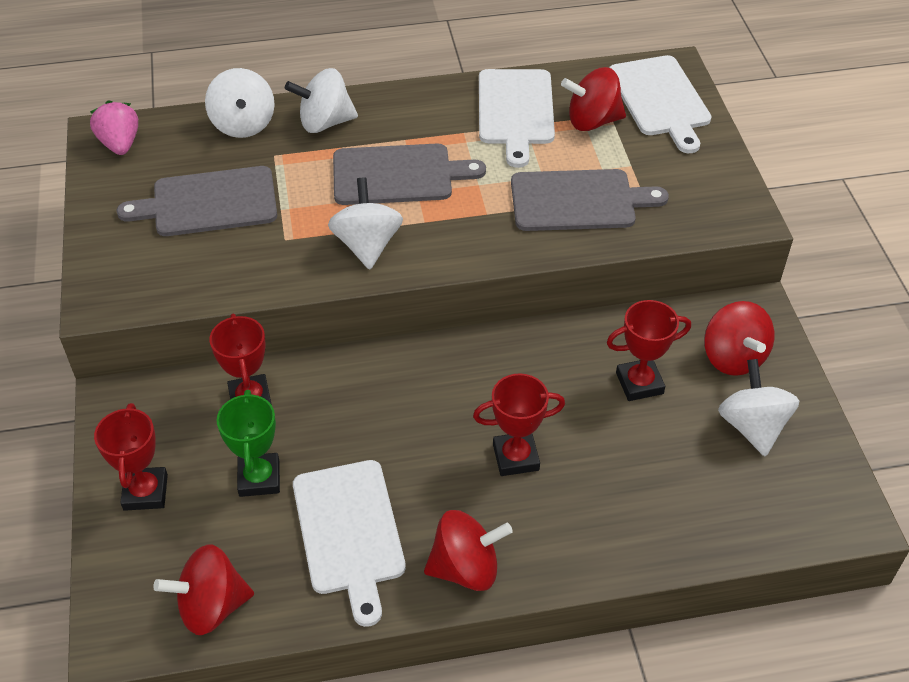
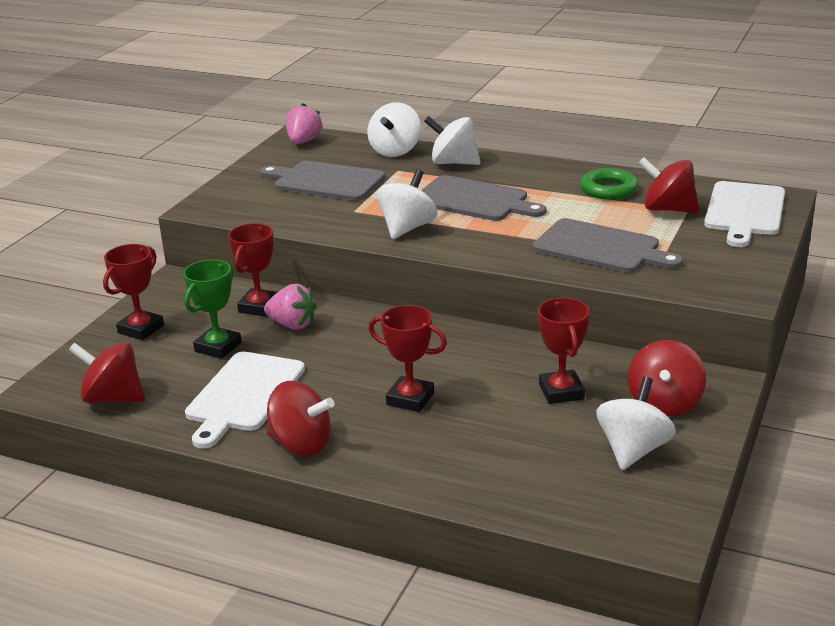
camera: 35 degrees right, 20 degrees down
white cutting board [479,69,555,168] -> green ring [580,168,638,200]
red trophy [607,300,691,401] -> red trophy turned 60 degrees clockwise [538,298,590,404]
none -> pink strawberry [264,284,317,329]

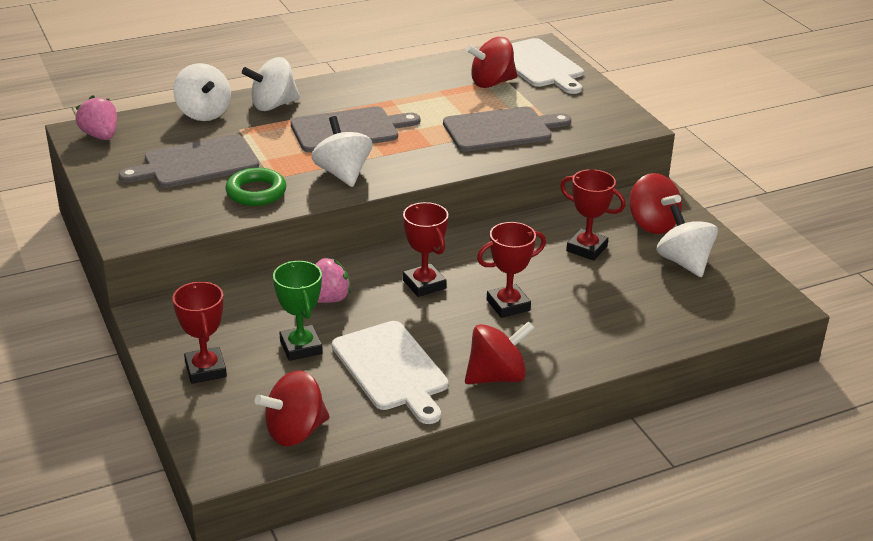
camera: 50 degrees left, 5 degrees up
red trophy [228,223,277,317] -> red trophy moved to [403,202,448,297]
green ring [580,168,638,200] -> green ring moved to [225,168,286,206]

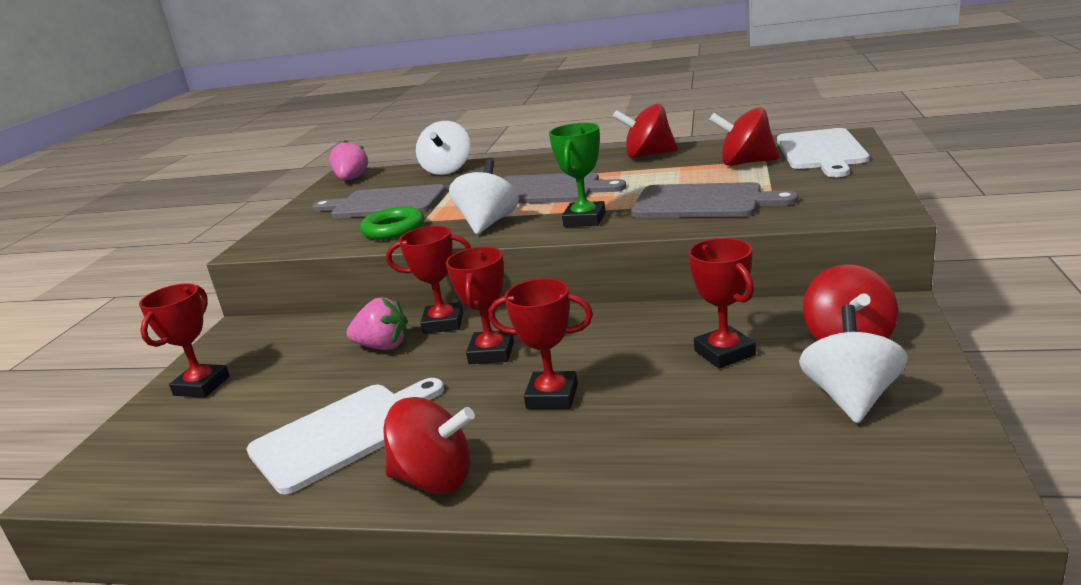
camera: 40 degrees right, 10 degrees down
white spinning top [242,57,300,111] -> none
red spinning top [255,370,330,447] -> red spinning top moved to [613,104,678,158]
green trophy [273,261,323,361] -> green trophy moved to [549,123,605,227]
white cutting board [332,321,448,424] -> white cutting board turned 135 degrees counterclockwise [247,378,444,494]
none -> red trophy [386,226,471,334]

